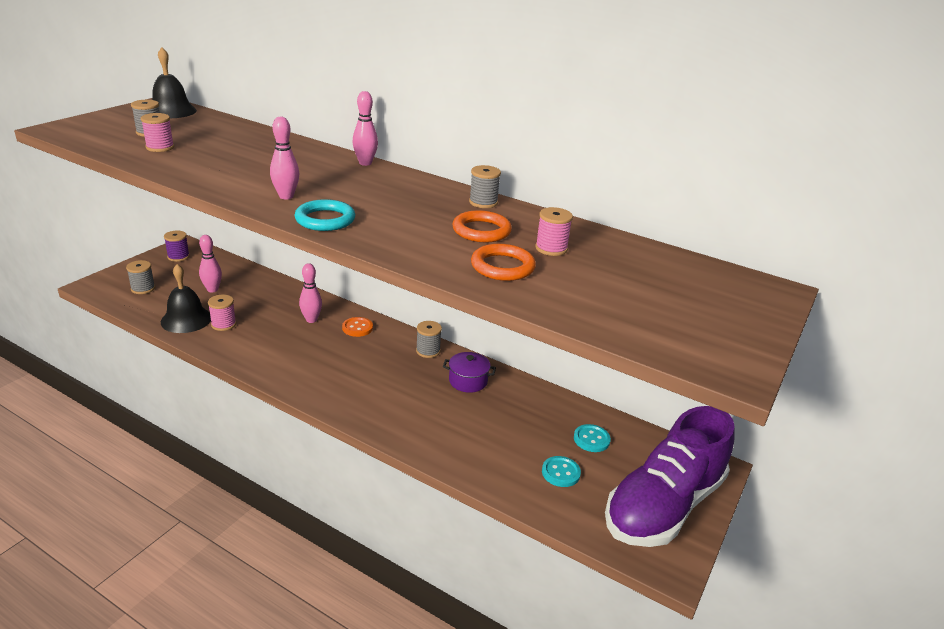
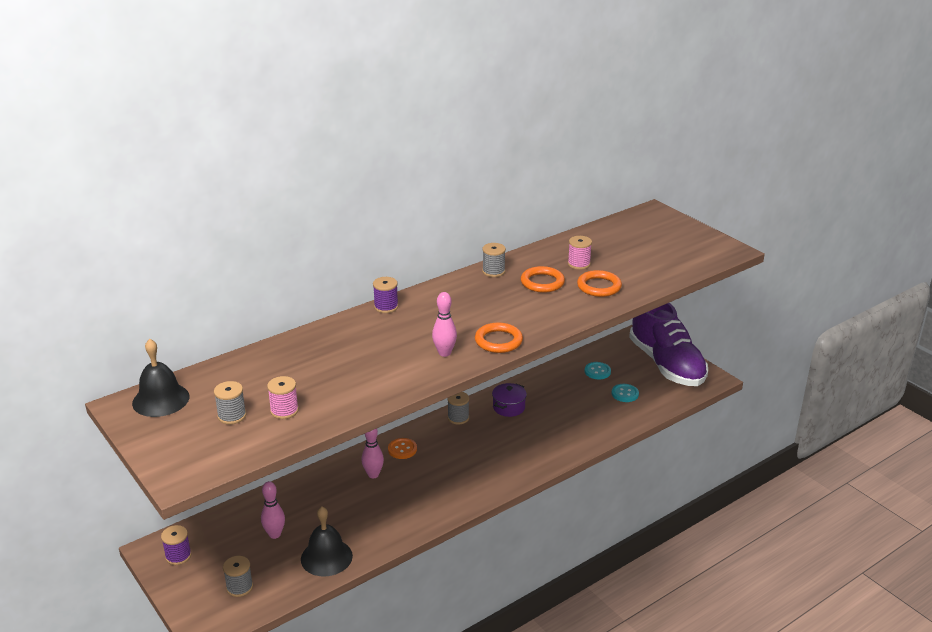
camera: 65 degrees left, 0 degrees up
pink spool [208,295,236,331] -> none
turquoise ring [295,199,355,231] -> orange ring [475,322,523,353]
pink bowling pin [353,91,378,166] -> purple spool [373,277,398,313]

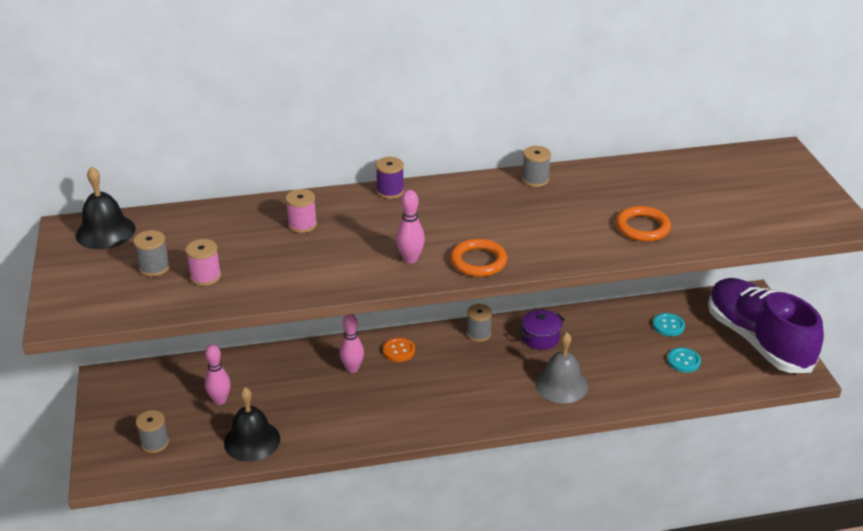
camera: 25 degrees right, 5 degrees up
purple spool [161,525,192,565] -> none
orange ring [521,266,565,293] -> none
pink spool [568,236,592,270] -> pink spool moved to [286,189,317,233]
purple shoe [629,303,708,386] -> purple shoe turned 150 degrees clockwise [708,278,824,373]
none -> grey bell [535,332,588,403]

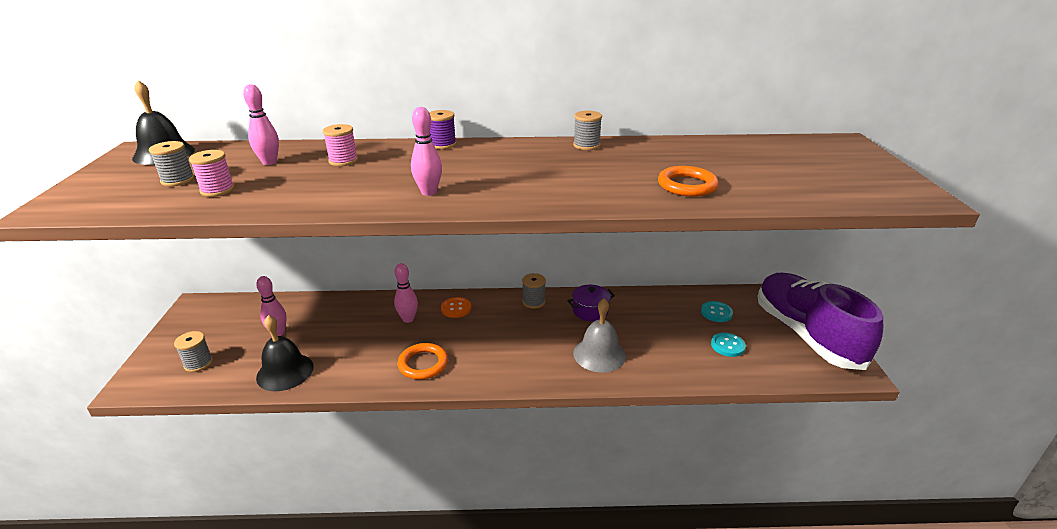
camera: 10 degrees right, 5 degrees down
orange ring [450,239,507,277] -> orange ring moved to [397,343,448,380]
none -> pink bowling pin [243,84,279,165]

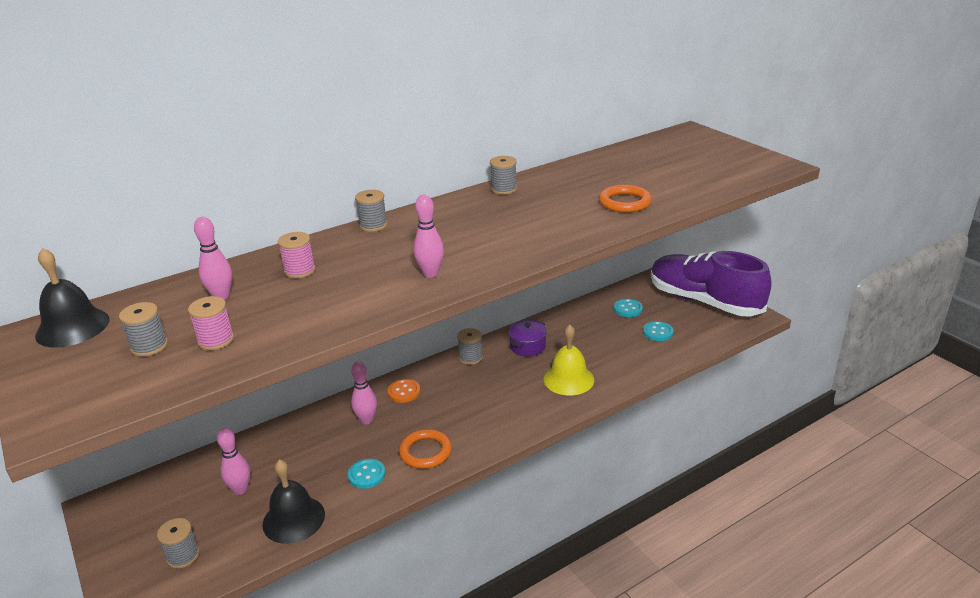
camera: 30 degrees left, 0 degrees up
purple spool [429,110,456,149] -> grey spool [355,190,388,232]
grey bell [573,299,626,373] -> yellow bell [544,324,594,395]
none -> turquoise button [348,459,385,489]

